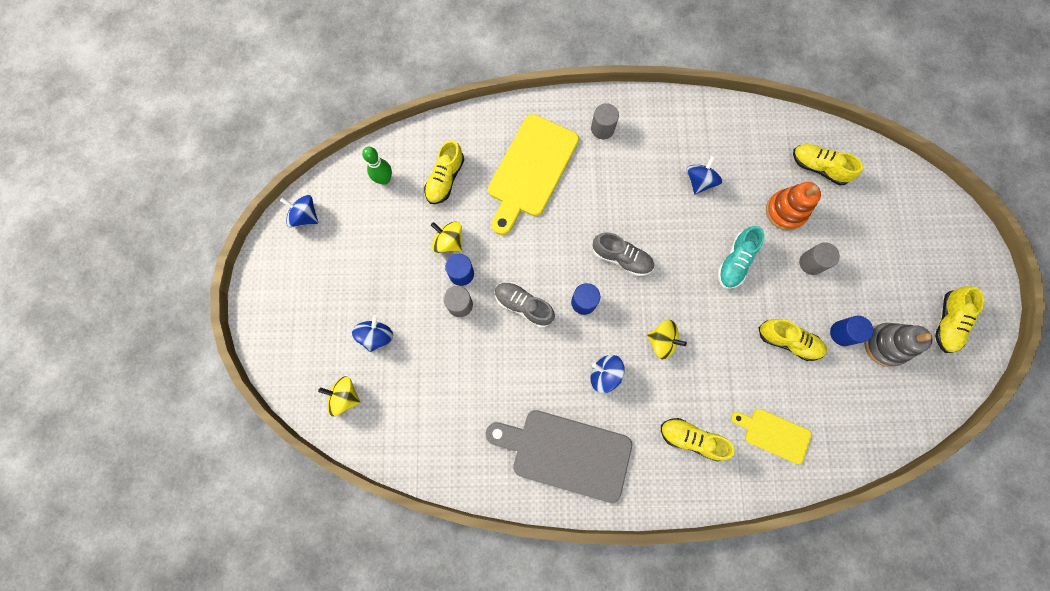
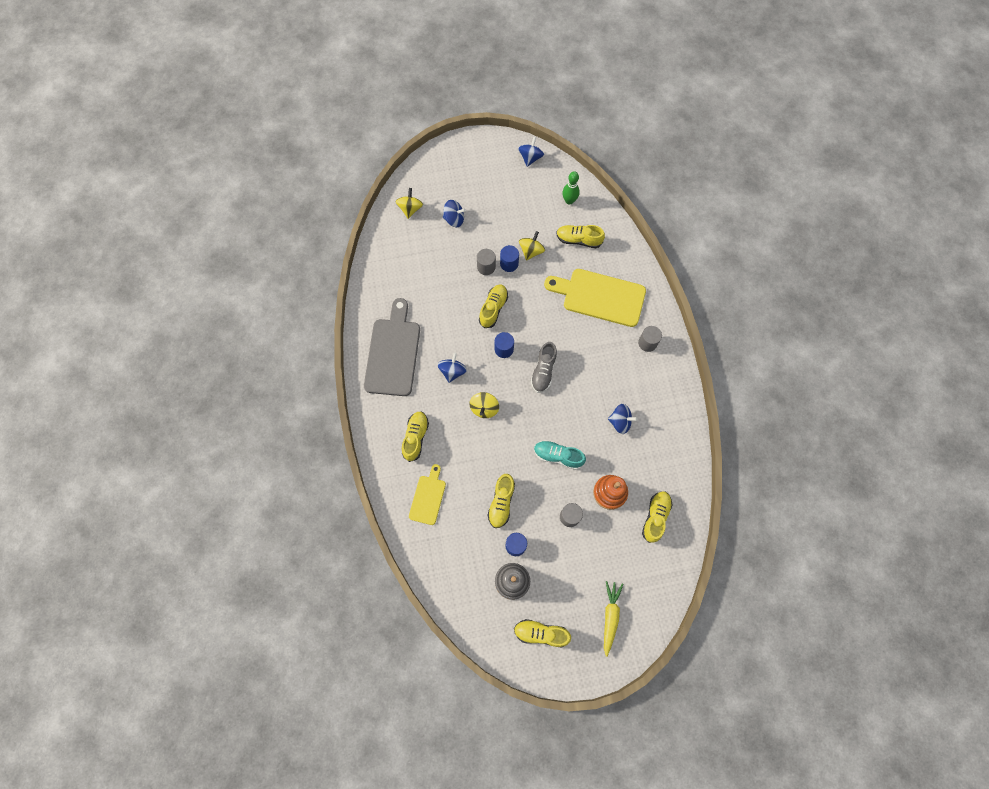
camera: 80 degrees right, 5 degrees down
grey shoe [495,282,555,328] -> yellow shoe [479,284,508,328]
none -> yellow carrot [604,581,623,657]

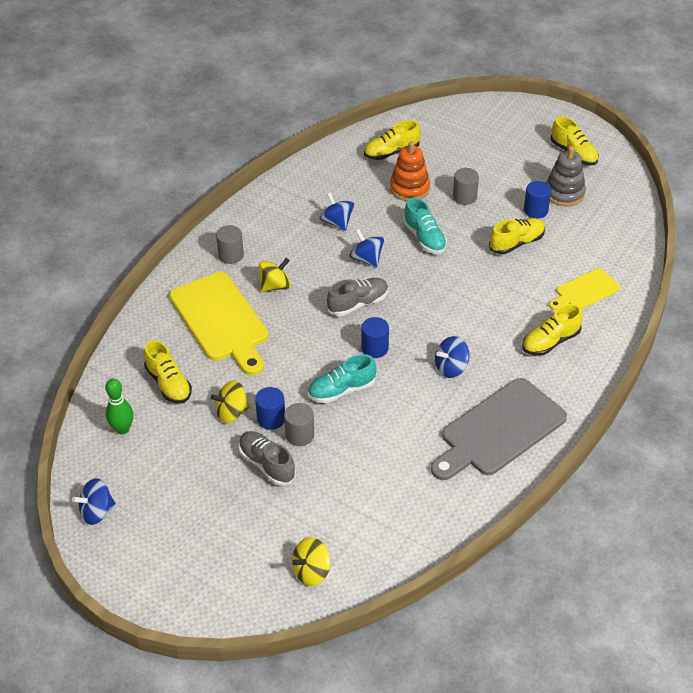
camera: 135 degrees left, 25 degrees down
blue spinning top [443,200,466,227] -> blue spinning top moved to [349,229,384,267]
yellow spinning top [469,392,499,418] -> yellow spinning top moved to [259,258,291,292]
yellow shoe [479,284,508,328] -> turquoise shoe [308,354,376,403]
yellow carrot [604,581,623,657] -> none
none -> grey shoe [239,431,296,486]

